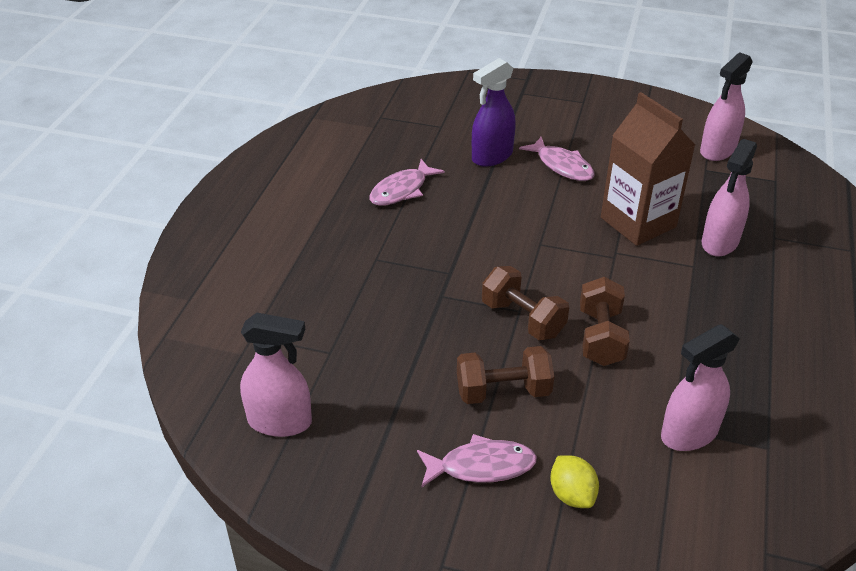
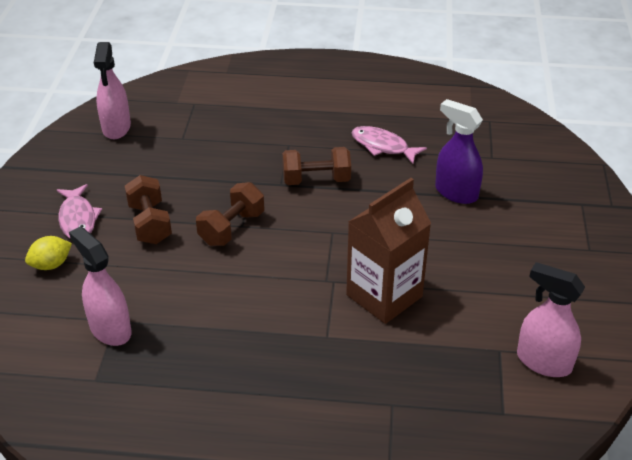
camera: 80 degrees right, 0 degrees up
pink fish [519,137,595,181] -> none
brown dumbbell [580,277,630,366] -> brown dumbbell moved to [282,147,351,185]
pink spray bottle [702,139,757,257] -> none

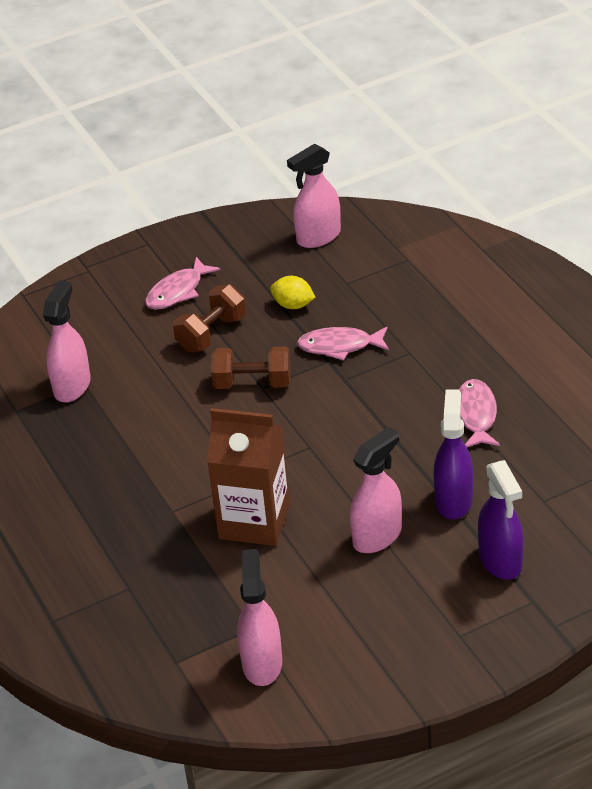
camera: 60 degrees right, 0 degrees up
yellow lemon [25,236,72,270] -> yellow lemon moved to [270,276,316,309]
brown dumbbell [282,147,351,185] -> none
none -> pink fish [297,327,389,361]
none -> pink spray bottle [350,427,402,553]
none -> purple spray bottle [478,460,524,580]

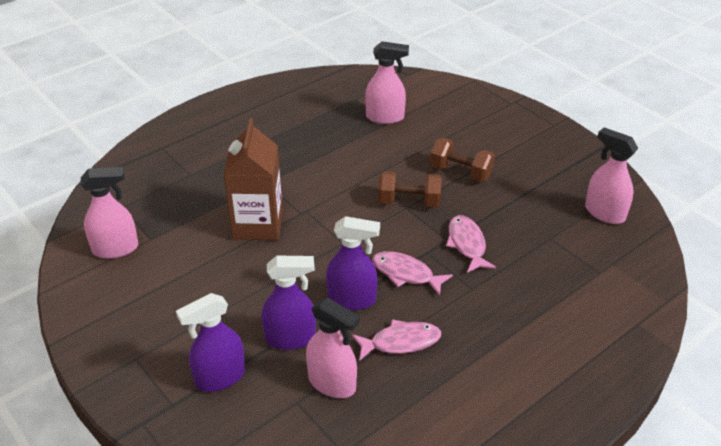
camera: 75 degrees right, 0 degrees up
pink fish [145,257,220,310] -> pink fish moved to [372,251,453,296]
brown dumbbell [211,346,291,389] -> brown dumbbell turned 75 degrees counterclockwise [378,171,442,207]
yellow lemon [270,276,316,309] -> none
pink spray bottle [350,427,402,553] -> pink spray bottle moved to [306,297,360,398]
none -> purple spray bottle [326,216,380,310]

